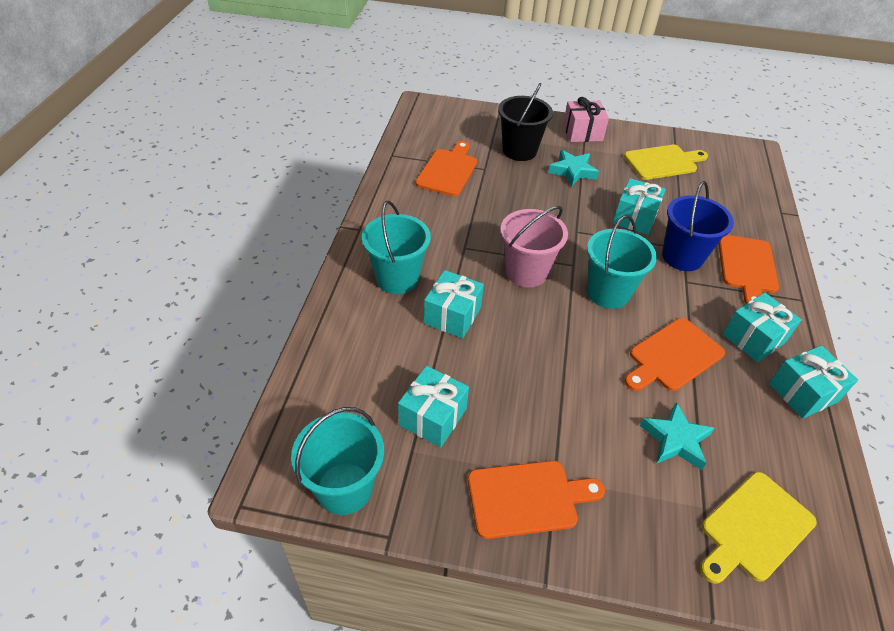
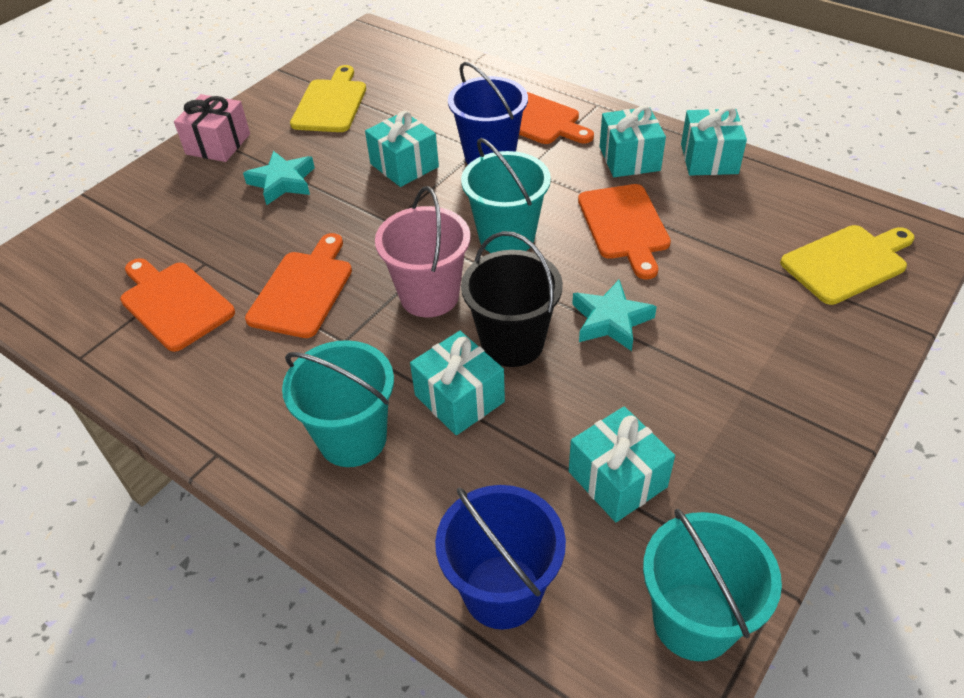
camera: 60 degrees left, 0 degrees up
orange cutting board [468,461,605,539] -> orange cutting board moved to [245,233,352,338]
black bucket [498,83,553,161] -> black bucket moved to [461,231,563,367]
turquoise star [640,402,715,470] -> turquoise star moved to [572,280,657,351]
yellow cutting board [700,472,817,584] -> yellow cutting board turned 105 degrees counterclockwise [780,225,915,305]
none -> blue bucket [435,485,566,630]

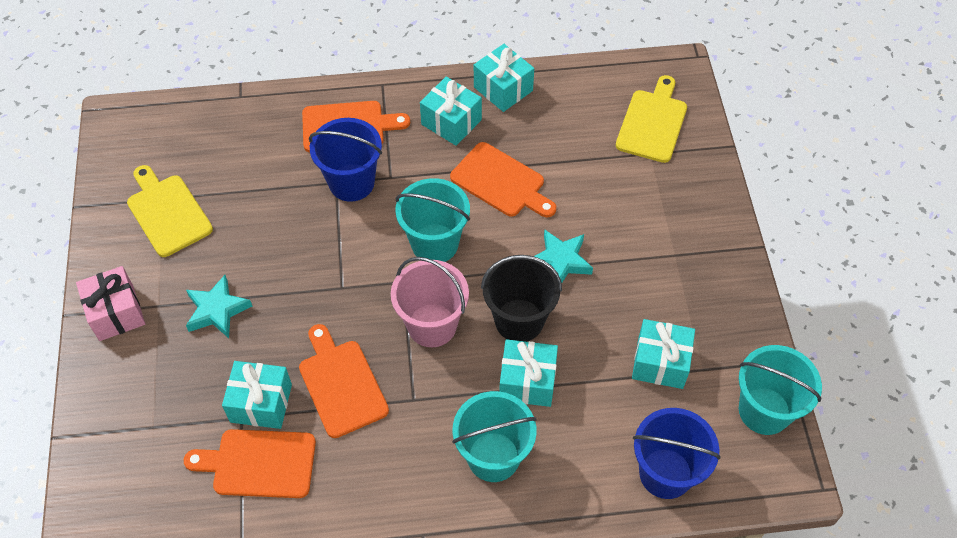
camera: 45 degrees left, 10 degrees up
turquoise gift [365,111,439,187] -> turquoise gift moved to [222,361,292,429]

